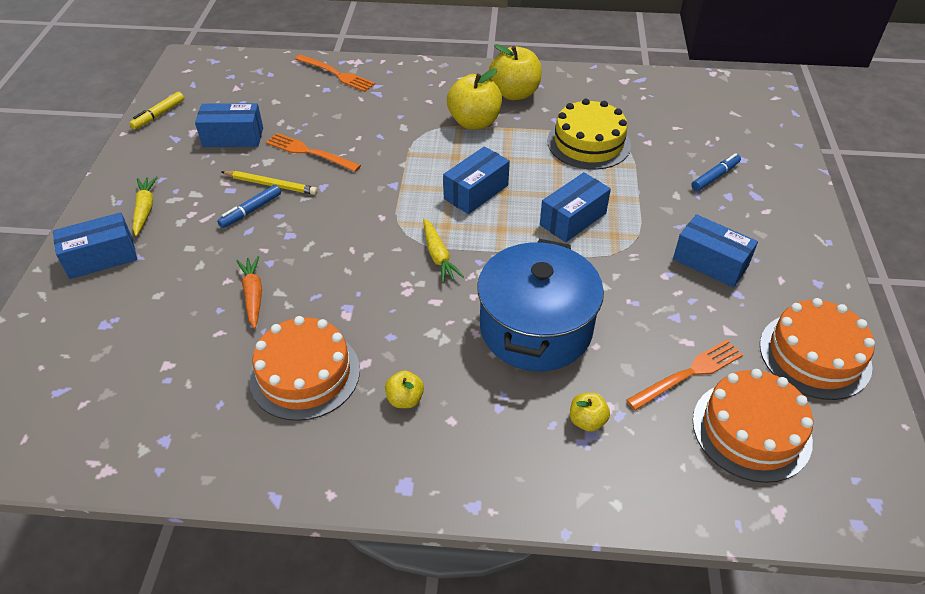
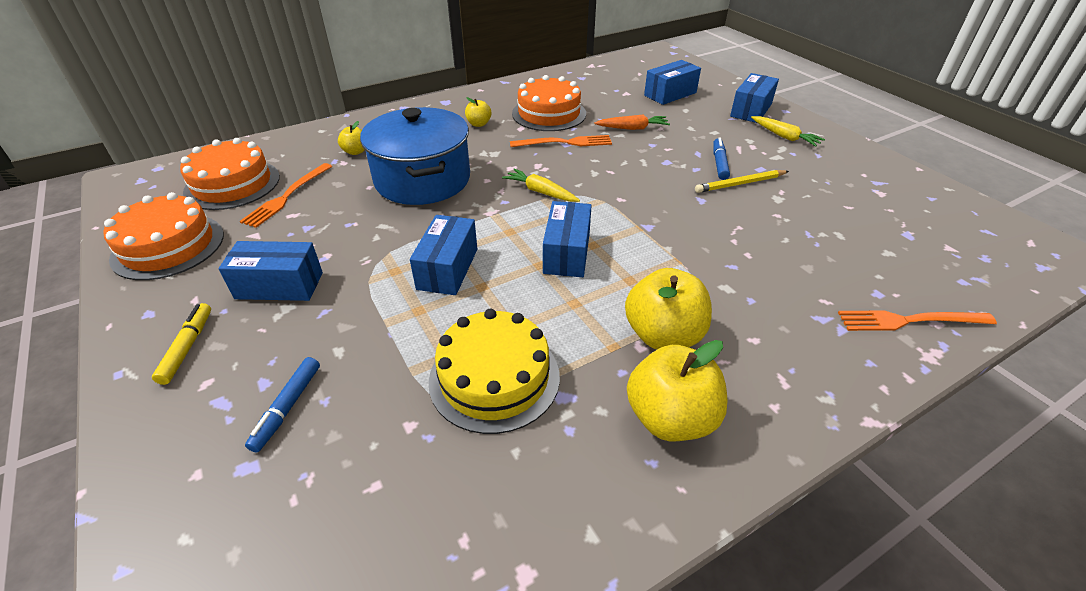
camera: 145 degrees right, 5 degrees down
yellow marker [129,92,184,130] -> yellow marker moved to [152,303,211,385]
blue box [195,103,263,147] -> blue box moved to [644,60,701,105]
orange carrot [236,256,262,329] -> orange carrot turned 45 degrees counterclockwise [594,115,670,130]
orange fork [266,133,361,172] -> orange fork moved to [510,135,612,147]

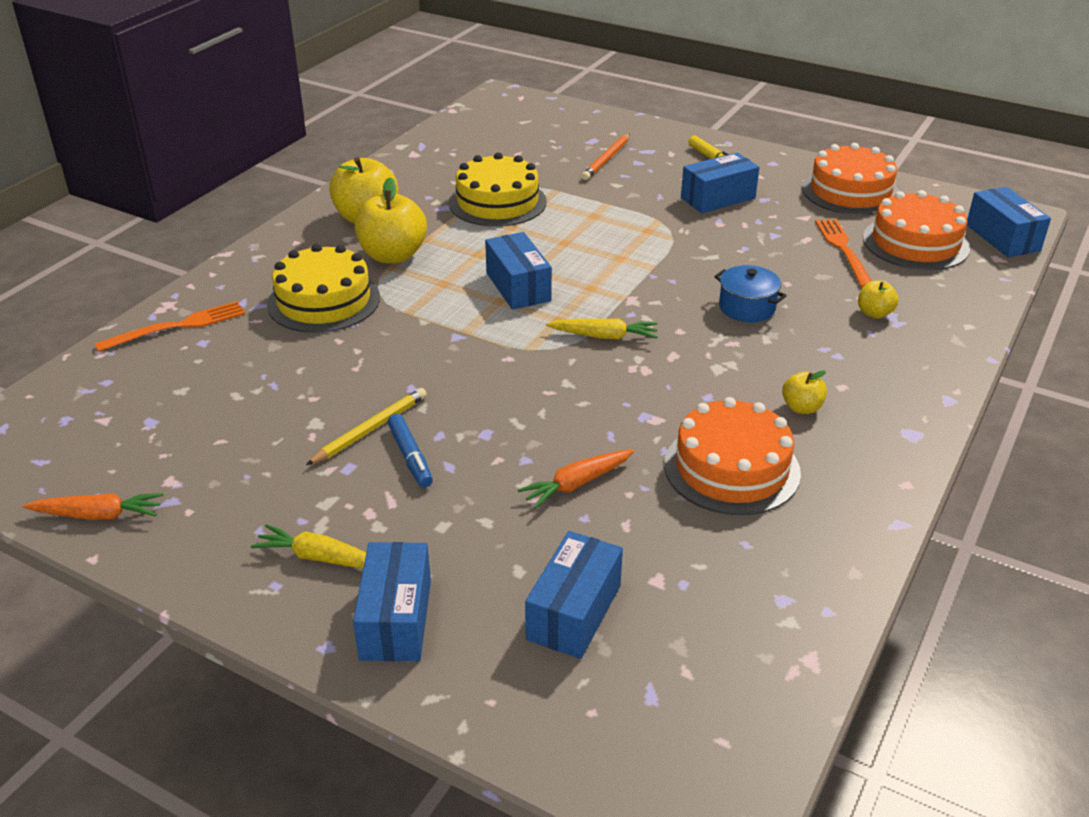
camera: 150 degrees right, 5 degrees down
blue marker [245,357,320,452] -> orange pencil [582,134,630,180]
blue pot [360,107,470,205] -> blue pot [714,265,787,322], size x0.47
blue box [410,215,477,295] -> blue box moved to [967,187,1051,257]
orange fork [510,135,612,147] -> none
none -> orange carrot [23,493,164,520]
none -> yellow cake [267,244,380,333]

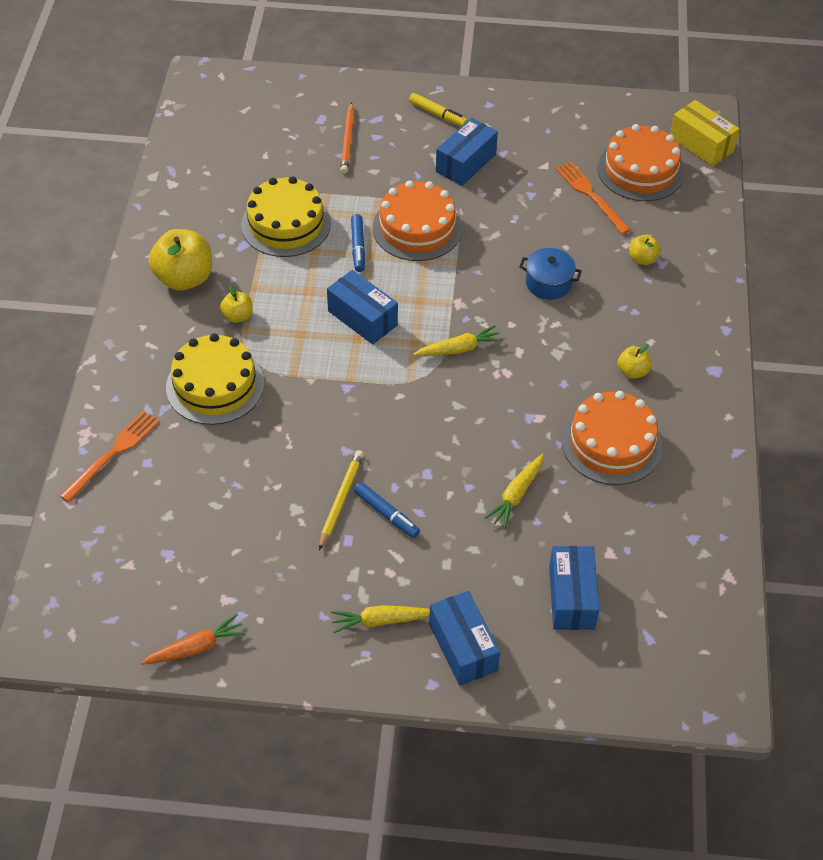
camera: 25 degrees left, 15 degrees up
yellow apple [355,177,427,263] -> yellow apple [220,285,253,323], size x0.51
orange carrot [518,449,634,509] -> yellow carrot [484,454,544,529]
orange cake [802,143,899,215] -> orange cake moved to [373,180,462,261]
blue box [967,187,1051,257] -> yellow box [670,100,739,166]
none -> blue marker [351,214,365,272]

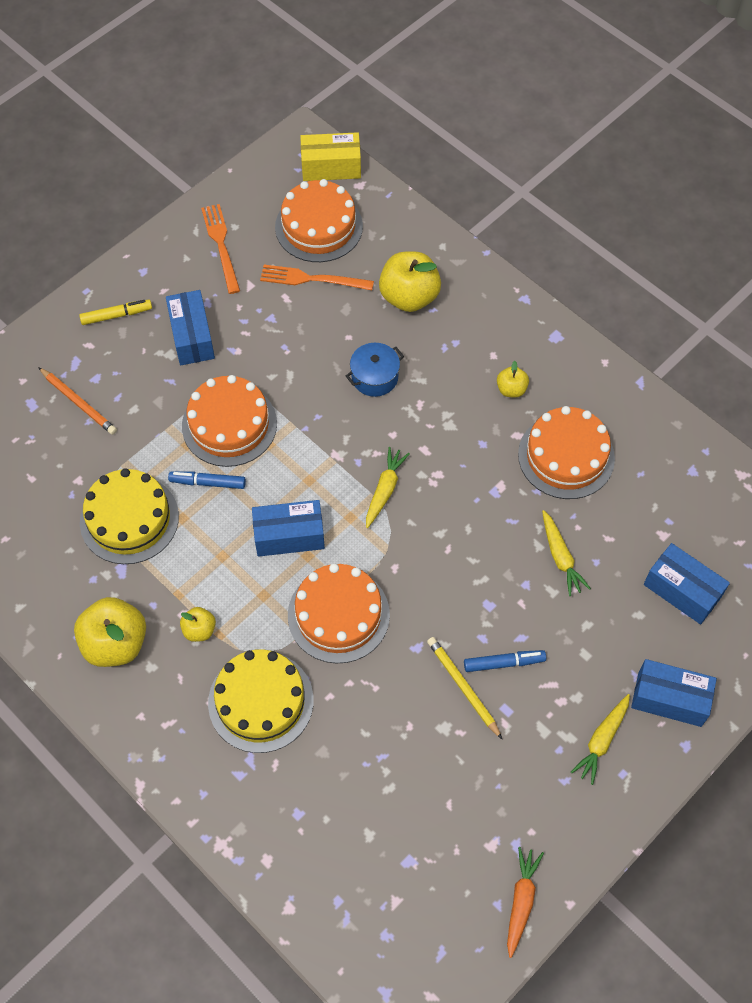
camera: 50 degrees left, 10 degrees up
orange fork [60,410,160,503] -> orange fork moved to [201,204,240,294]
blue marker [351,214,365,272] -> blue marker turned 150 degrees clockwise [168,471,246,489]
yellow apple [629,235,661,265] -> yellow apple [379,251,441,312], size x1.97
none -> orange cake [288,563,390,663]

